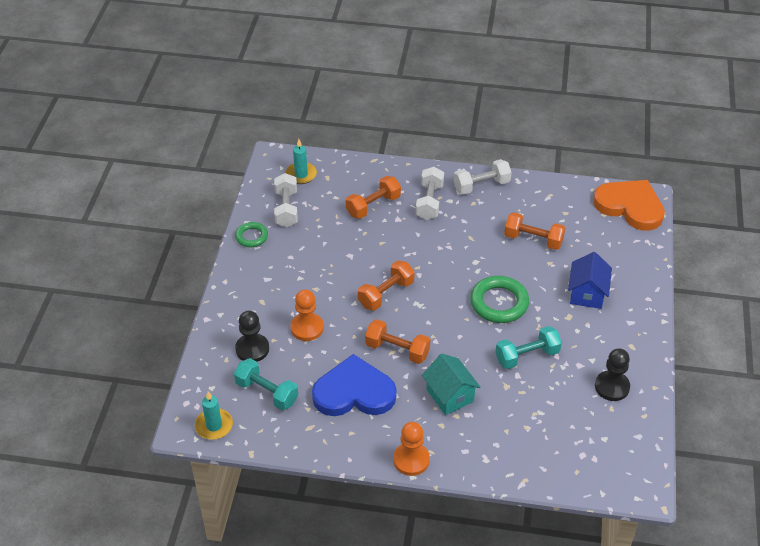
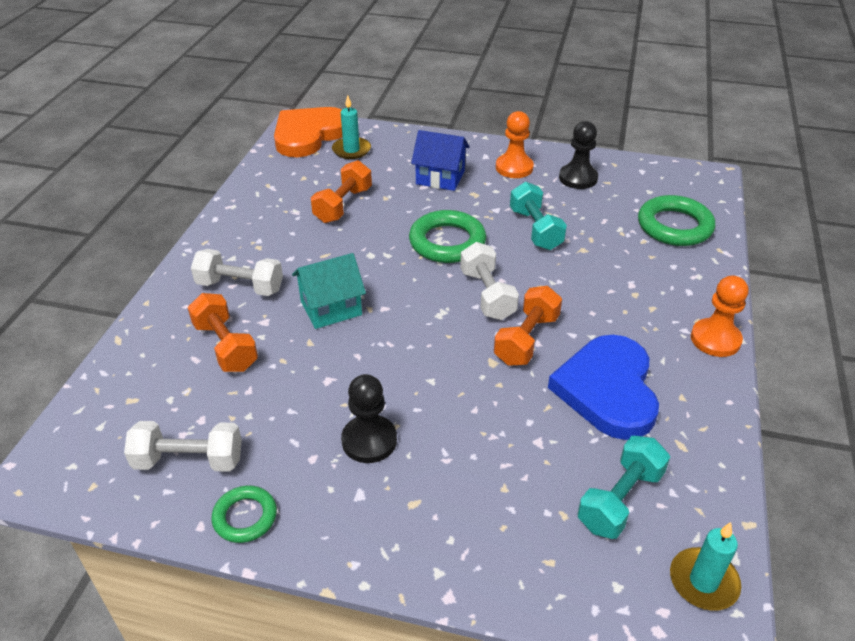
camera: 85 degrees left, 5 degrees down
black pawn [235,311,269,362] -> black pawn moved to [341,374,397,463]
turquoise candle [285,139,317,184] -> turquoise candle moved to [332,95,371,159]
orange pawn [290,290,324,341] -> orange pawn moved to [496,111,534,178]
orange dumbbell [358,260,415,310] -> none
turquoise house [422,354,481,415] -> turquoise house moved to [292,253,366,329]
white dumbbell [454,159,512,194] -> white dumbbell moved to [460,242,519,320]
none -> green ring [638,195,715,246]

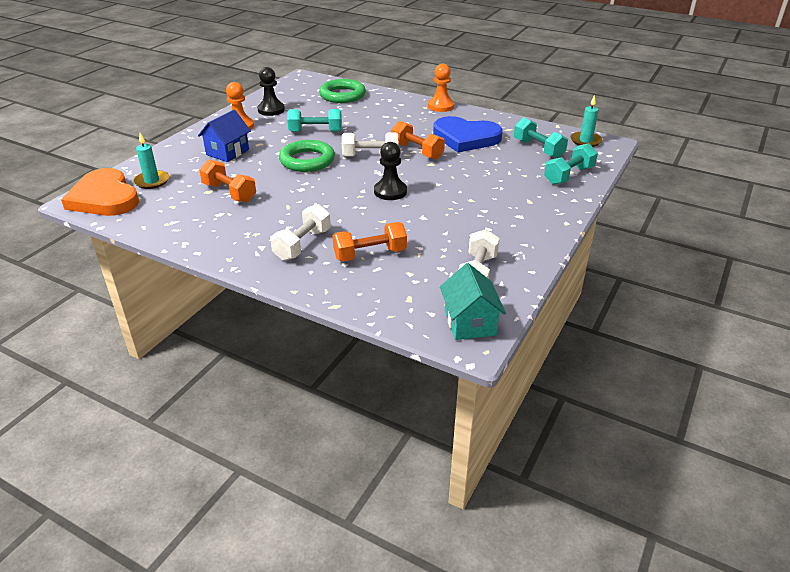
camera: 75 degrees left, 5 degrees down
green ring [211,485,277,543] -> none
turquoise house [292,253,366,329] -> turquoise house moved to [440,263,506,340]
black pawn [341,374,397,463] -> black pawn moved to [374,142,407,200]
none -> turquoise dumbbell [544,143,598,185]

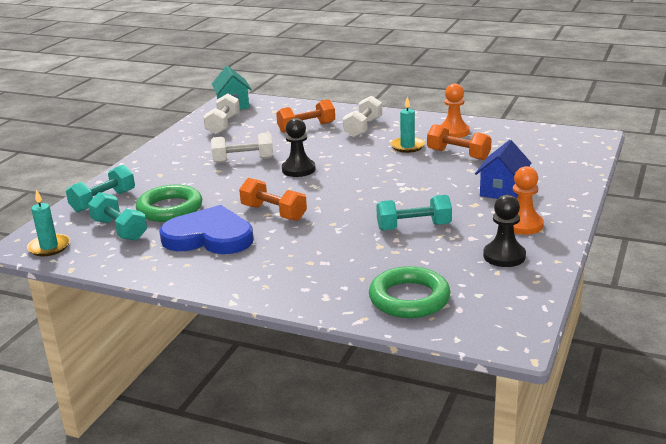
camera: 175 degrees right, 10 degrees down
orange heart [61,168,139,216] -> none
turquoise candle [133,133,169,189] -> turquoise candle moved to [390,96,425,153]
green ring [279,140,335,172] -> green ring moved to [136,185,202,222]
white dumbbell [342,132,398,157] -> white dumbbell moved to [211,132,273,163]
orange pawn [428,64,454,112] -> orange pawn moved to [441,83,470,138]

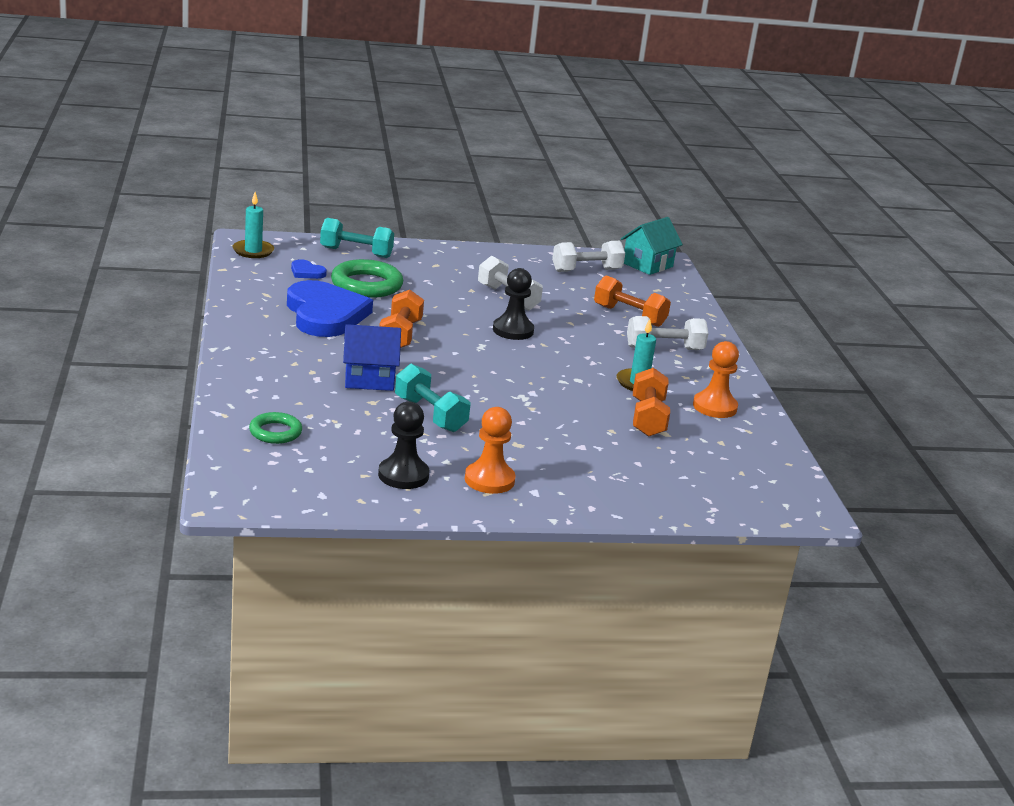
camera: 55 degrees right, 0 degrees up
turquoise dumbbell [88,192,147,241] -> blue heart [291,259,327,279]
green ring [369,266,451,318] -> green ring [249,412,302,444], size x0.59
blue house [475,140,531,199] -> blue house moved to [343,324,401,391]

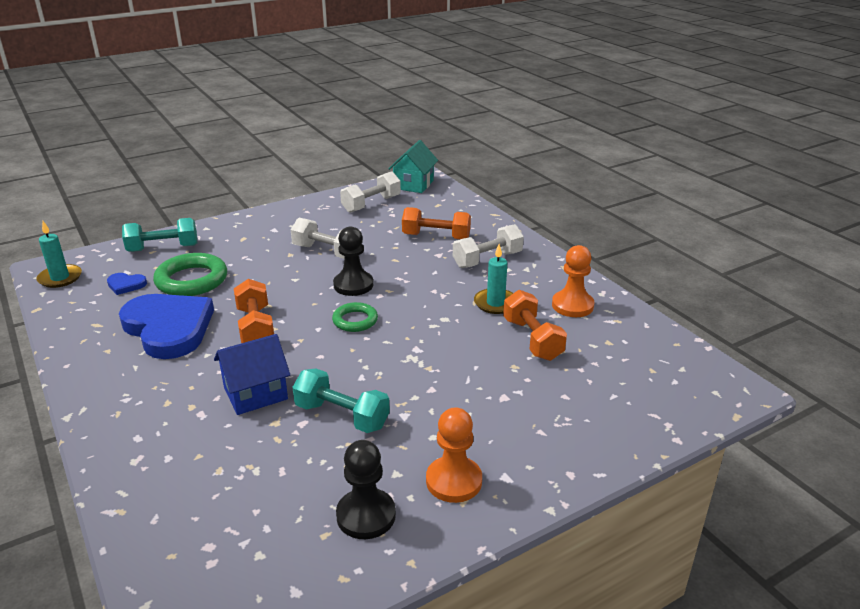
camera: 20 degrees left, 5 degrees up
green ring [249,412,302,444] -> green ring moved to [332,302,378,332]

